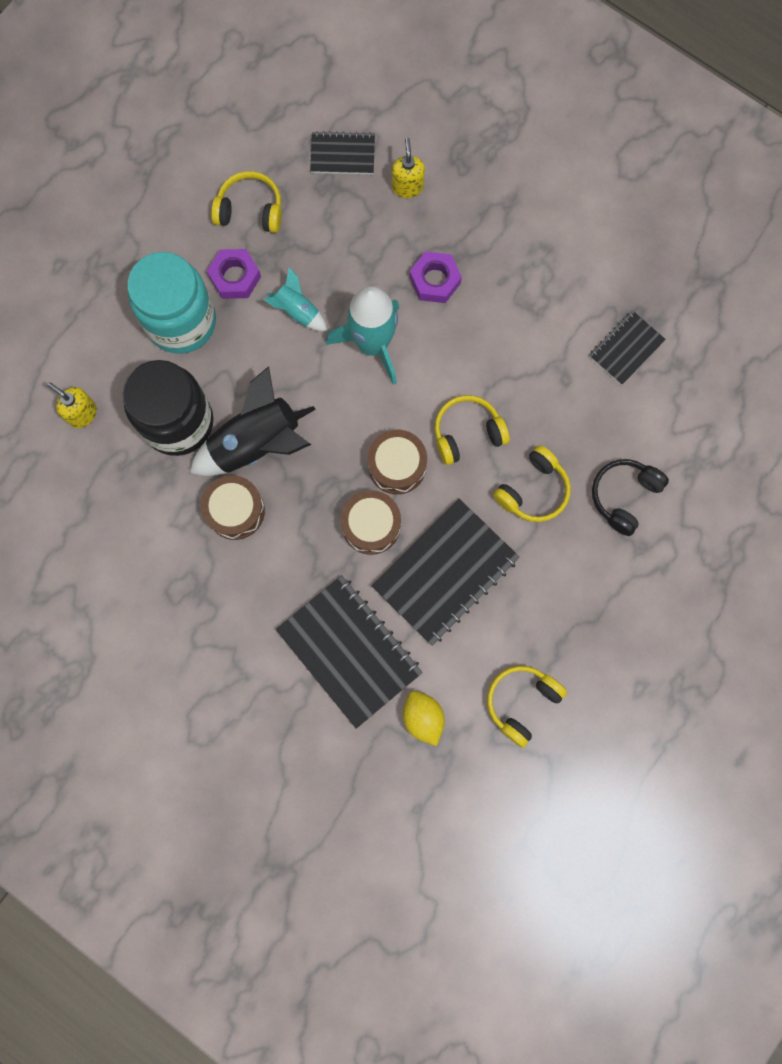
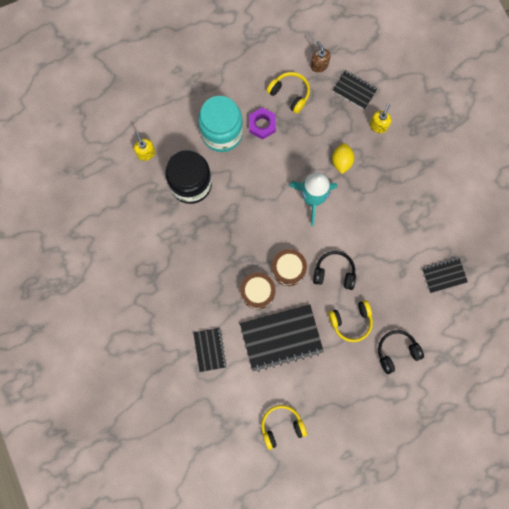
camera: 30 degrees right, 0 degrees up
black rocket [190,366,316,476] -> none
brown drum [201,475,265,540] -> none
turquoise rocket [264,267,327,331] -> none
black notebook [276,575,423,729] -> black notebook [193,328,227,372], size x0.55
yellow lemon [403,691,445,746] -> yellow lemon moved to [332,143,354,174]
purple nut [409,251,462,303] -> none
yellow headphones [435,395,510,465] -> black headphones [313,251,356,290]
none -> brown soap dispenser [311,41,331,73]

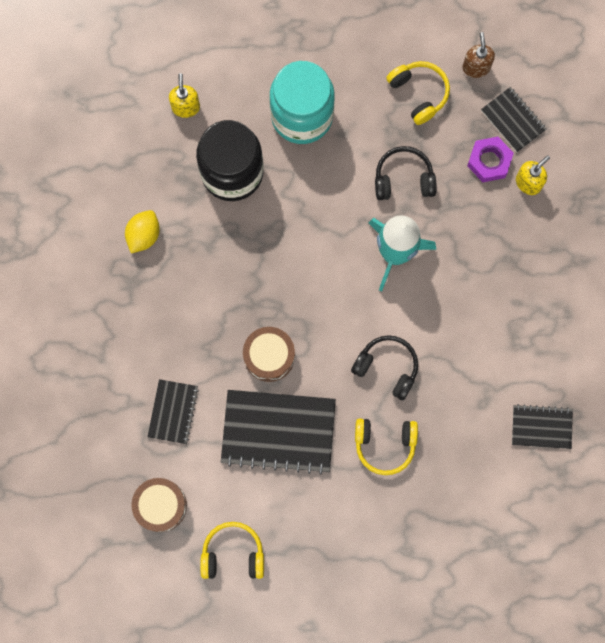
camera: 20 degrees right, 0 degrees up
purple nut [249,107,276,139] -> purple nut moved to [467,137,514,182]
brown drum [272,249,307,286] -> brown drum moved to [131,478,187,532]
yellow lemon [332,143,354,174] -> yellow lemon moved to [125,210,160,253]
black headphones [378,330,424,374] -> black headphones moved to [375,146,437,200]

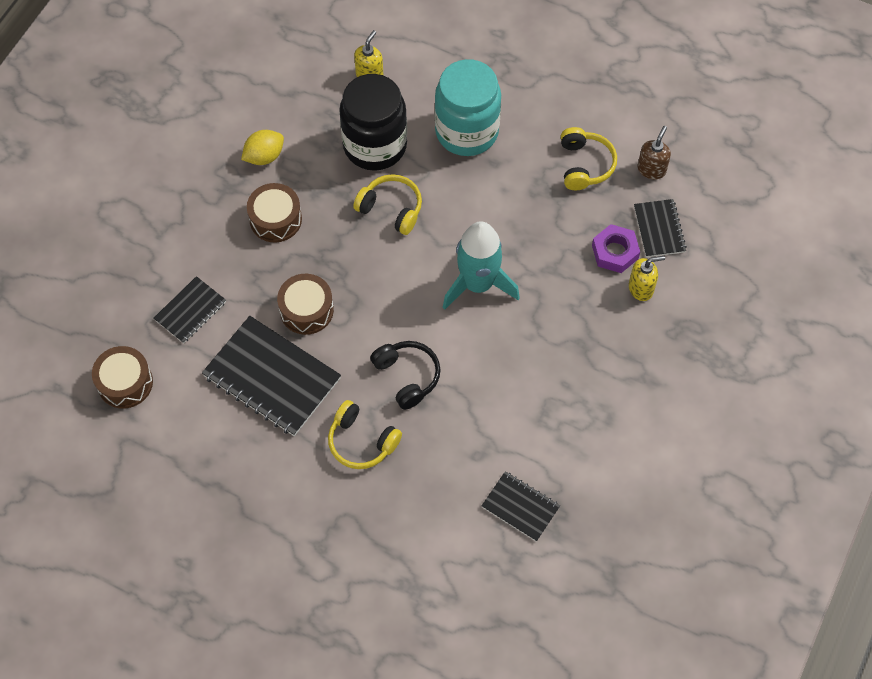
camera: 30 degrees right, 15 degrees down
yellow headphones [200,522,264,579] -> yellow headphones moved to [353,174,422,235]
black headphones [375,146,437,200] -> none
none -> brown drum [247,183,302,242]

